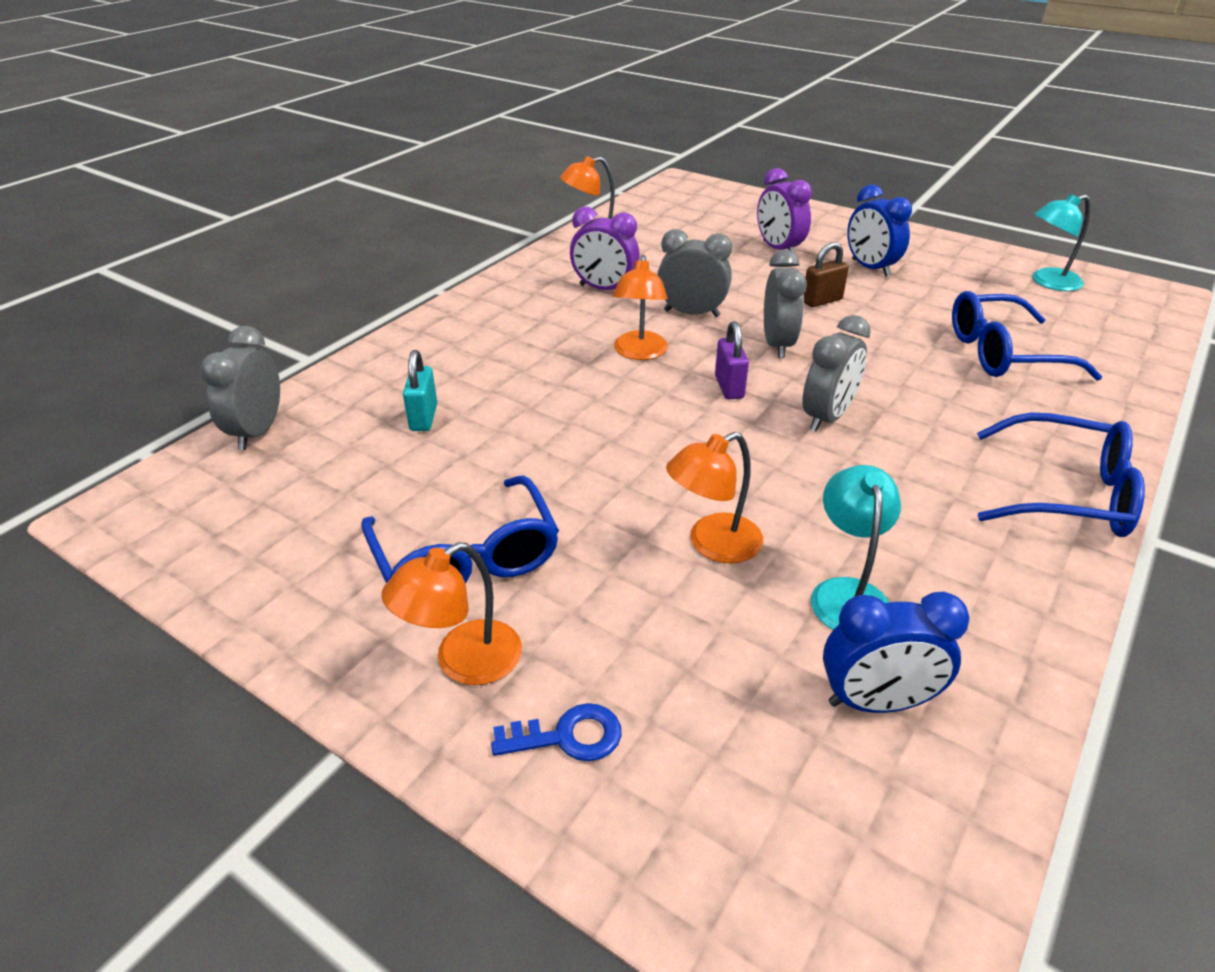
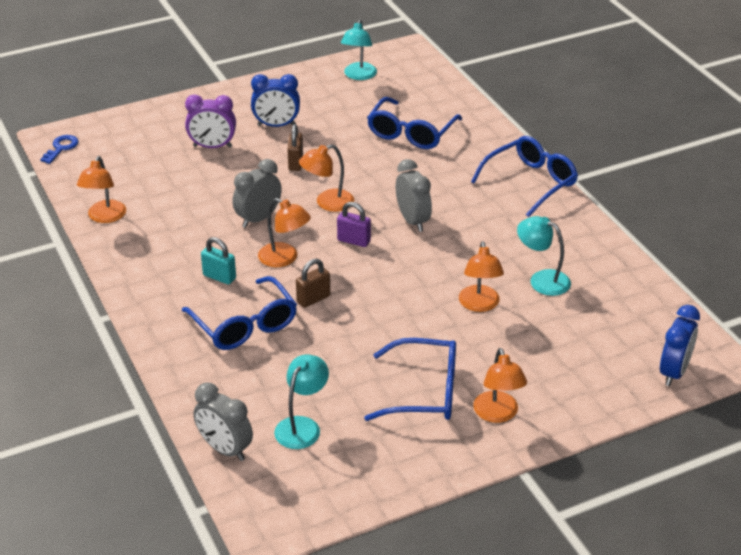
camera: 60 degrees left, 0 degrees up
turquoise padlock [403,350,437,431] -> turquoise padlock moved to [201,237,236,285]
blue key [491,703,622,761] -> blue key moved to [40,135,79,164]
purple clock [570,207,640,290] -> none
grey clock [764,250,807,358] -> orange lamp [299,144,354,212]
blue clock [823,592,970,713] -> blue clock moved to [660,305,700,386]
none -> blue glasses [182,276,297,350]
none -> turquoise lamp [274,354,329,449]
none -> brown padlock [296,259,330,308]

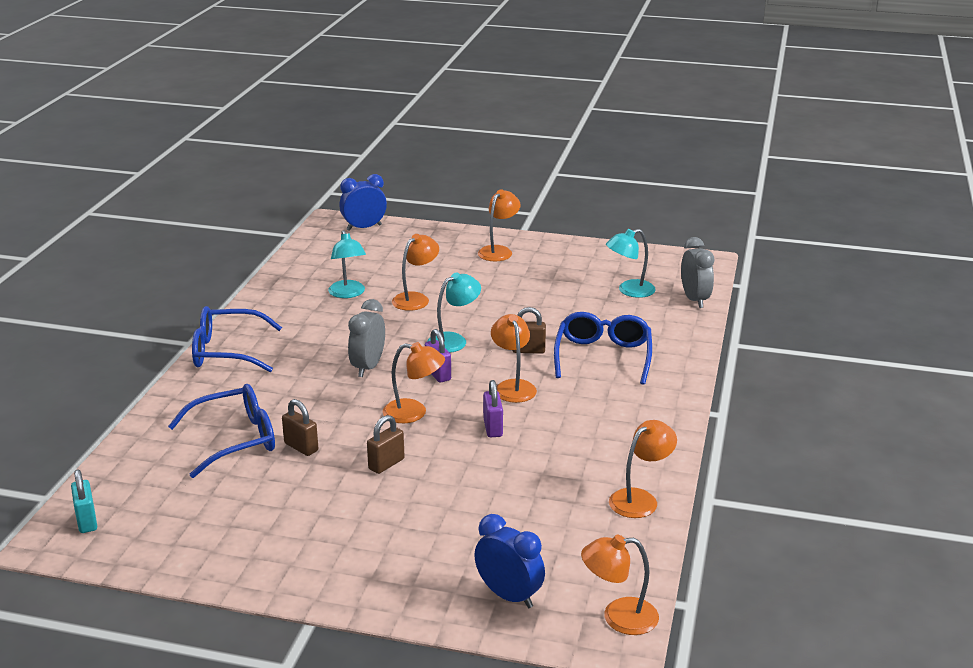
camera: 140 degrees left, 10 degrees down
blue key [40,135,79,164] -> orange lamp [581,534,659,635]
purple clock [185,95,236,148] -> none
turquoise padlock [201,237,236,285] -> turquoise padlock moved to [71,469,97,533]
grey clock [233,159,282,228] -> purple padlock [483,380,503,437]
blue clock [251,74,300,127] -> blue clock moved to [474,514,545,608]
turquoise lamp [341,20,377,80] -> turquoise lamp moved to [427,272,481,353]
blue glasses [364,338,456,421] -> none
none -> brown padlock [282,399,318,456]

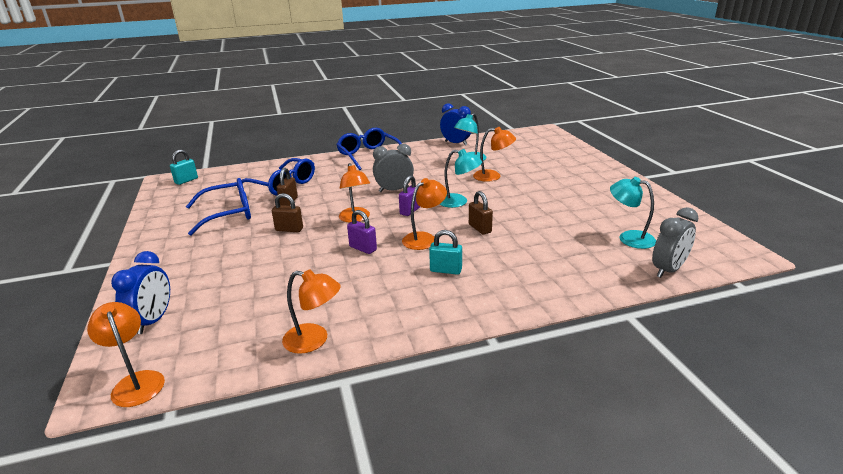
camera: 60 degrees right, 0 degrees up
blue clock [339,174,387,231] -> blue clock moved to [440,103,471,145]
orange lamp [478,189,521,261] -> none
purple padlock [483,380,503,437] -> purple padlock turned 75 degrees clockwise [347,210,377,254]
blue glasses [554,312,652,385] -> blue glasses moved to [186,178,251,235]
none -> turquoise padlock [429,230,462,275]

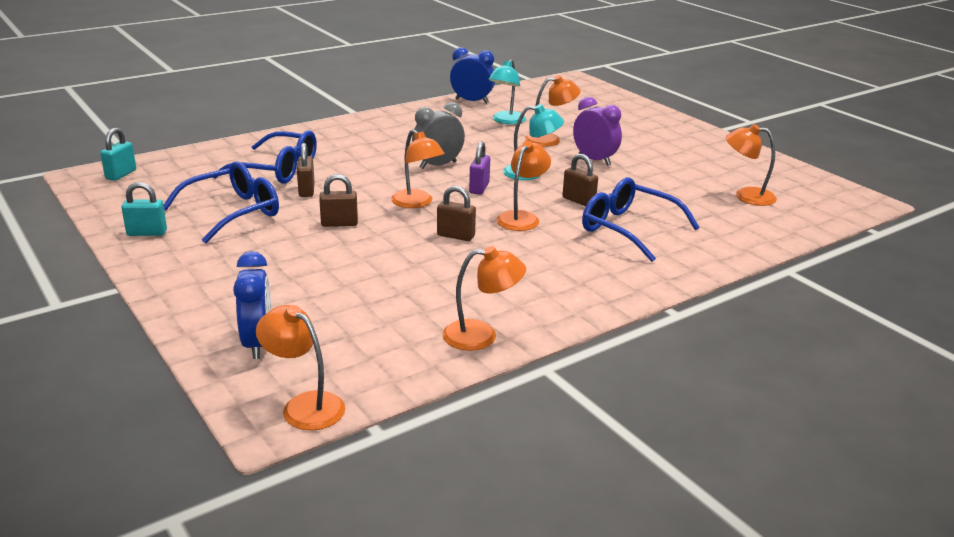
camera: 20 degrees left, 0 degrees up
blue glasses [336,128,402,170] -> blue glasses moved to [582,177,700,262]
purple padlock [347,210,377,254] -> brown padlock [437,186,476,241]
turquoise padlock [429,230,462,275] -> turquoise padlock moved to [121,182,167,236]
turquoise lamp [610,177,656,249] -> orange lamp [726,124,777,206]
grey clock [652,207,698,278] -> none
none -> purple clock [573,97,622,166]

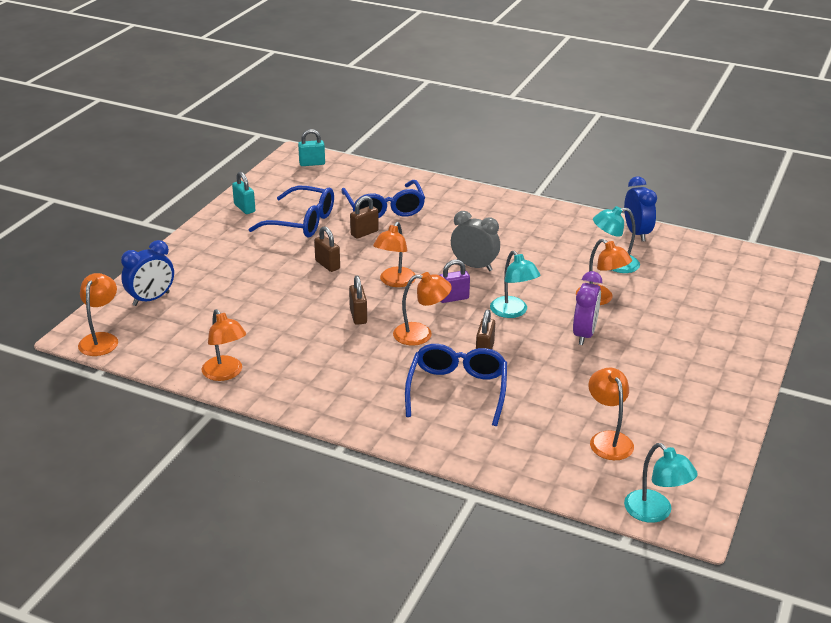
camera: 60 degrees right, 5 degrees up
none -> turquoise lamp [624,443,698,523]

